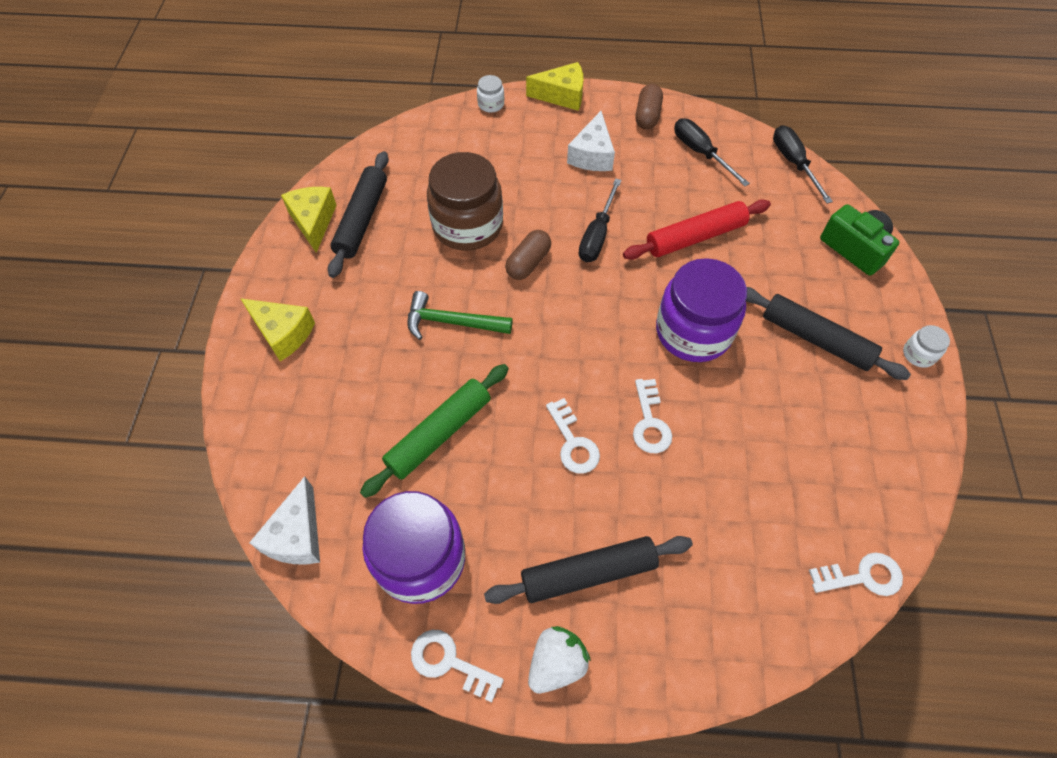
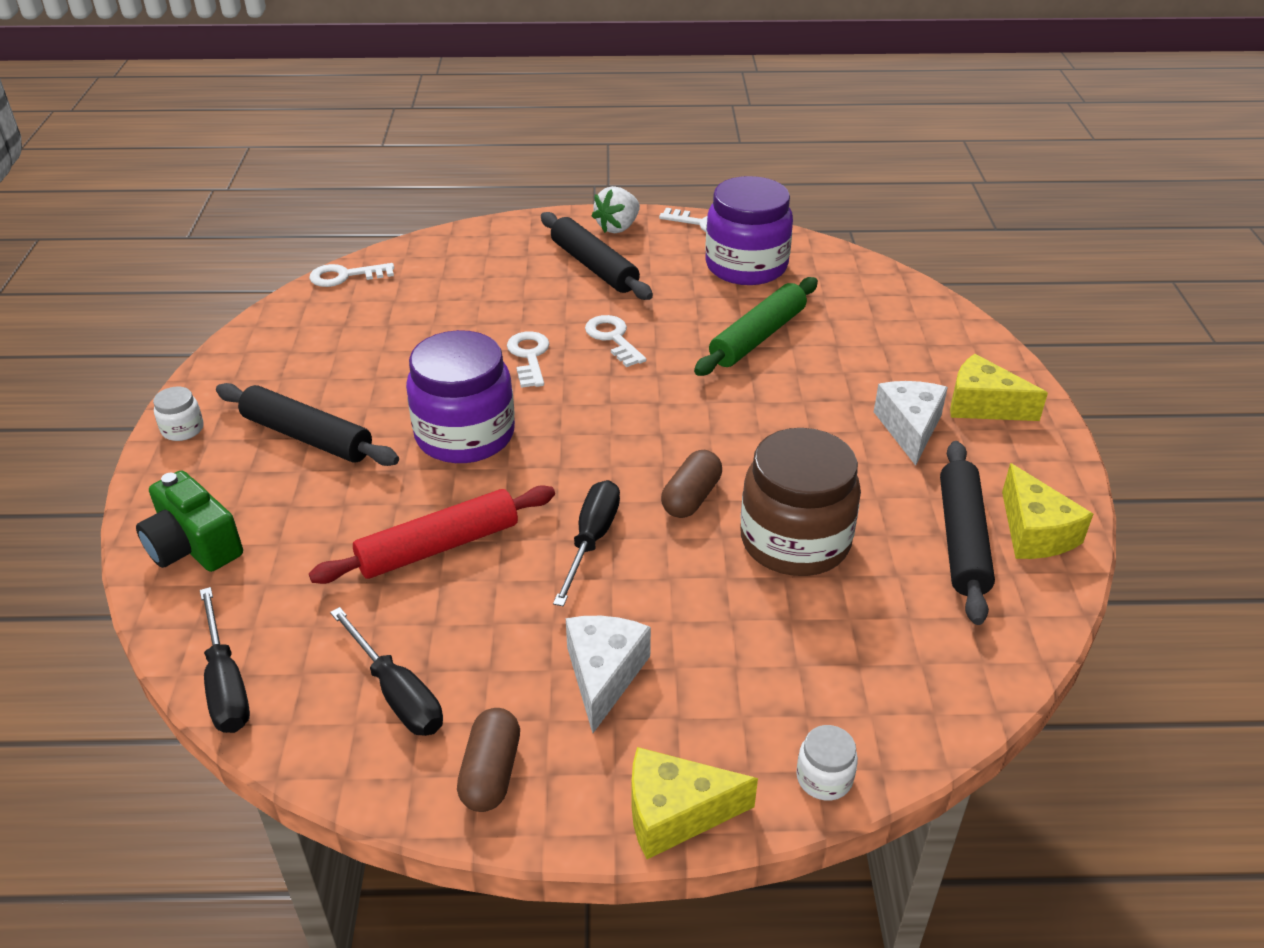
camera: 175 degrees right, 20 degrees down
white cheese [249,476,320,564] -> white cheese moved to [874,381,948,466]
green hammer [407,291,513,340] -> none
black rolling pin [484,536,693,604] -> black rolling pin turned 75 degrees clockwise [541,212,653,300]

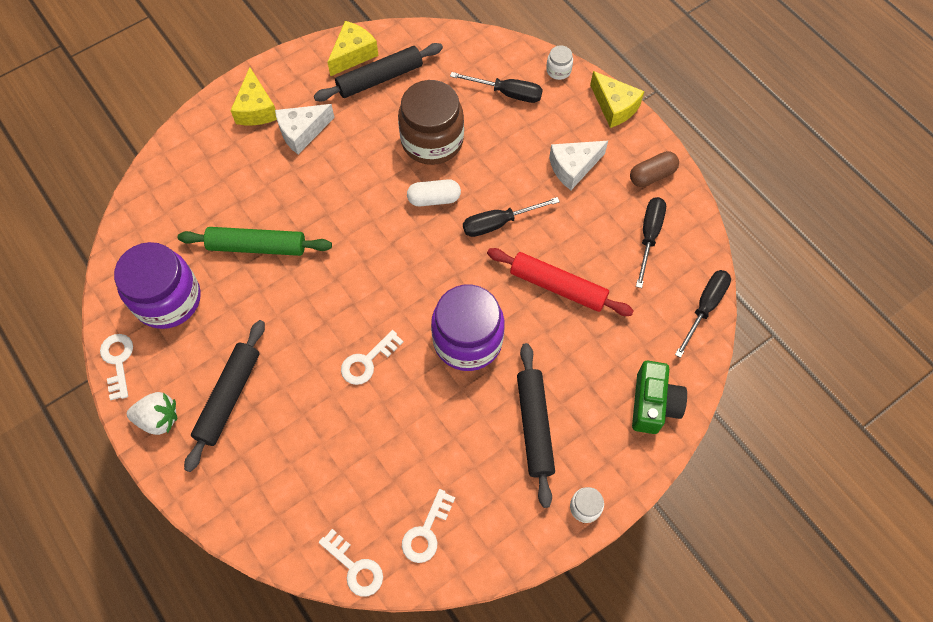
camera: 125 degrees left, 25 degrees up
white key [585,315,647,367] -> white key moved to [402,489,455,563]
brown capsule [661,450,722,518] -> white capsule [407,179,461,206]
none -> black screwdriver [450,72,543,103]

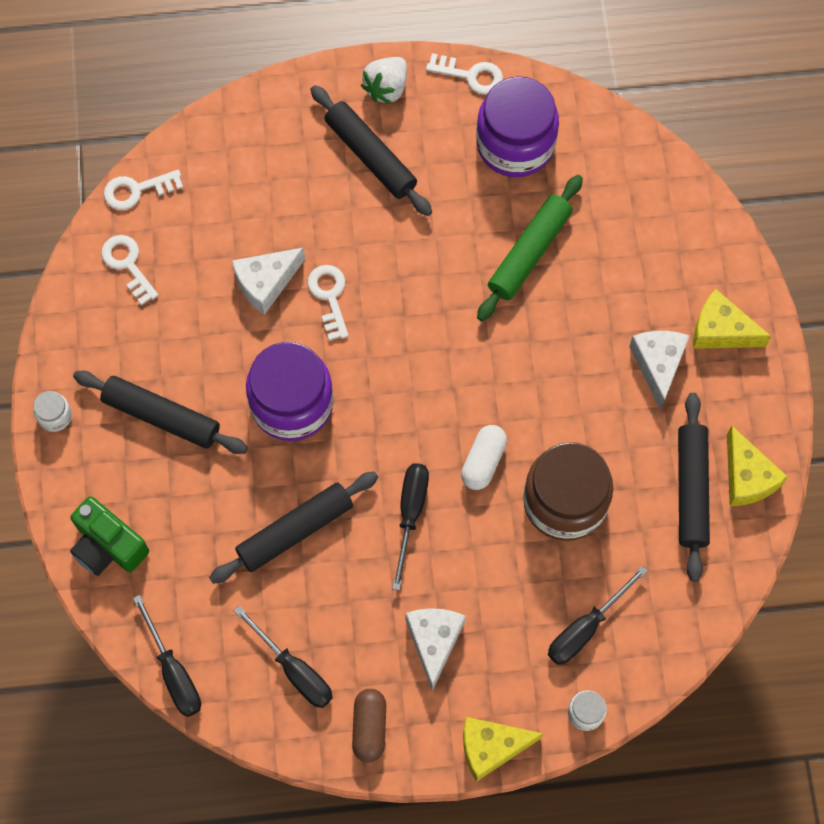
camera: 120 degrees right, 5 degrees up
red rolling pin [487,248,634,316] -> black rolling pin [209,471,378,584]
none -> white cheese [232,247,305,315]

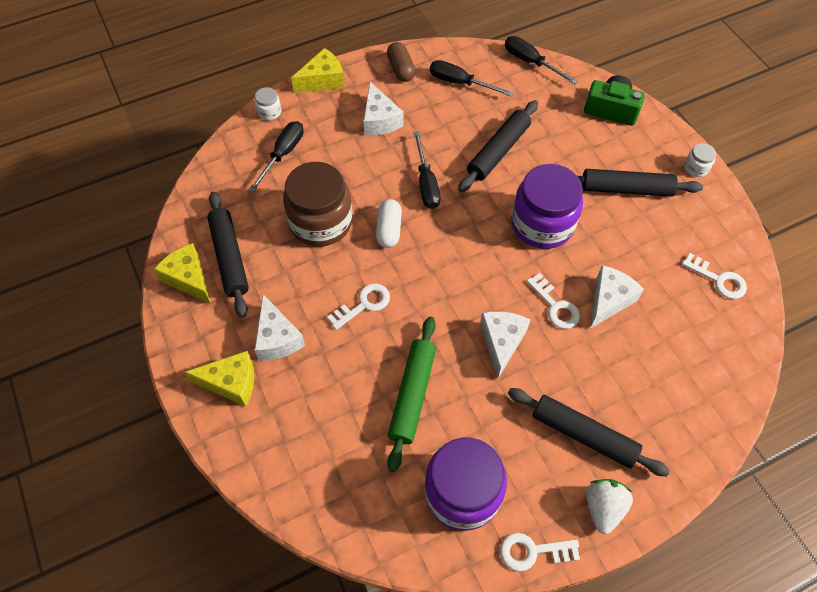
camera: 160 degrees right, 10 degrees down
white key [104,170,183,210] -> white key moved to [327,283,390,330]
none -> white cheese [480,311,530,378]

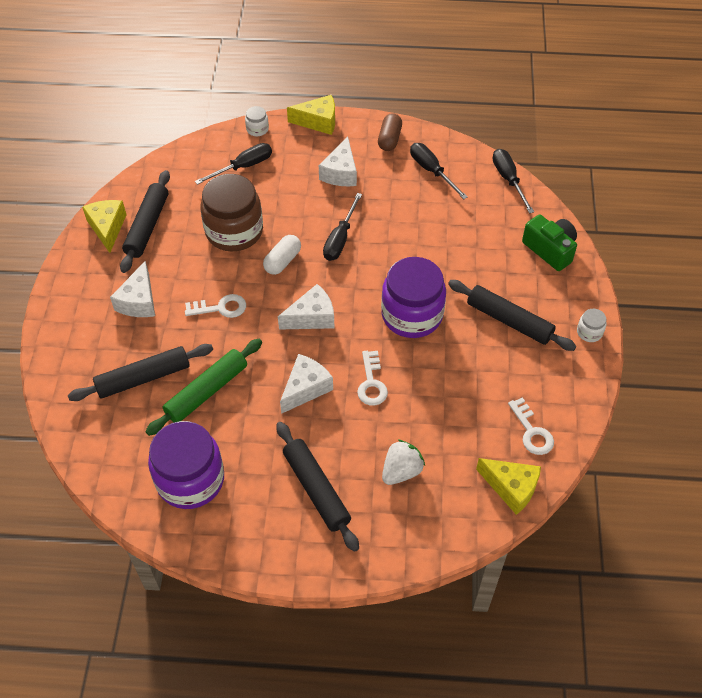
camera: 30 degrees right, 5 degrees down
yellow cheese [184,351,254,407] -> yellow cheese moved to [476,458,541,515]
black rolling pin [458,100,538,192] -> black rolling pin moved to [68,344,213,401]
white key [500,533,580,571] -> none
white strawberry [586,479,633,534] -> white strawberry moved to [382,440,425,485]
white cheese [590,265,644,329] -> white cheese moved to [278,284,334,330]

